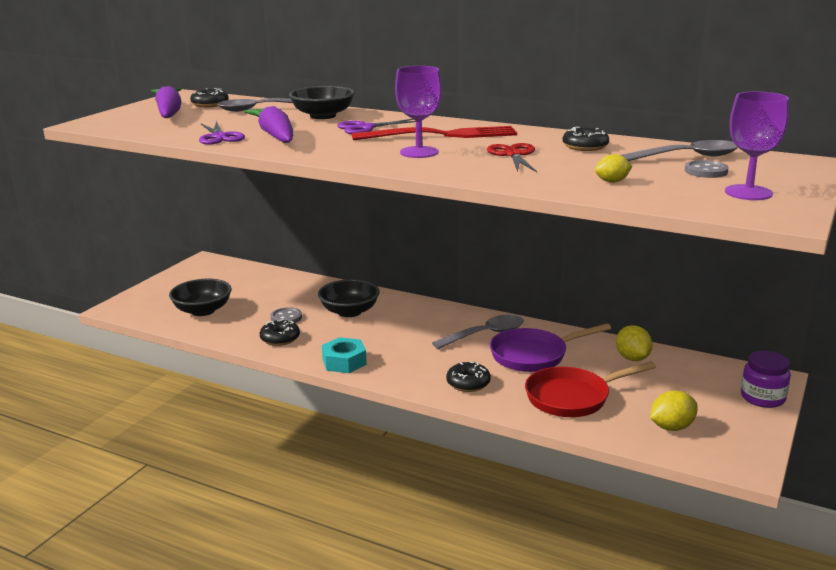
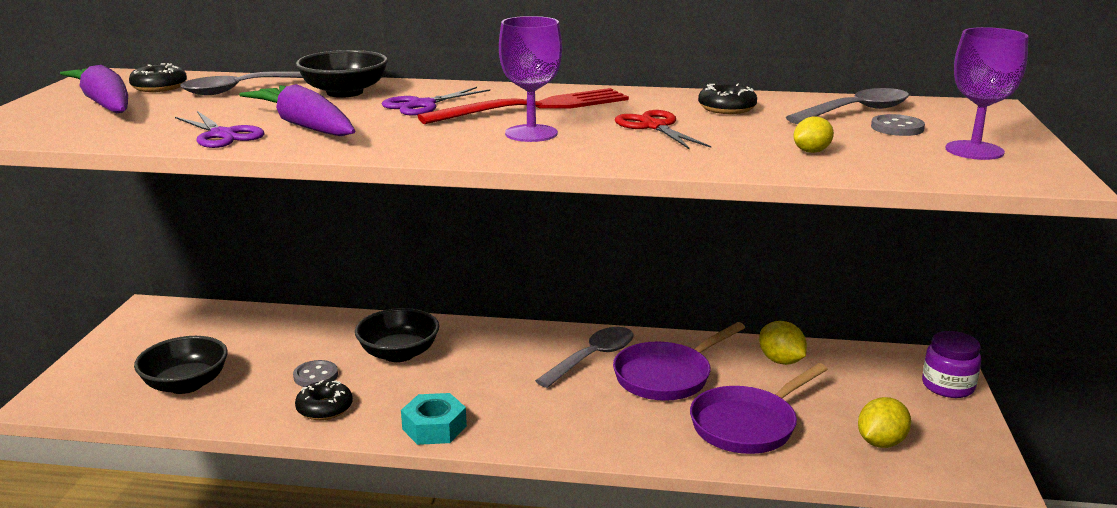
camera: 20 degrees left, 0 degrees up
black donut [446,362,491,392] -> none
red pan [525,361,656,417] -> purple pan [690,363,827,454]

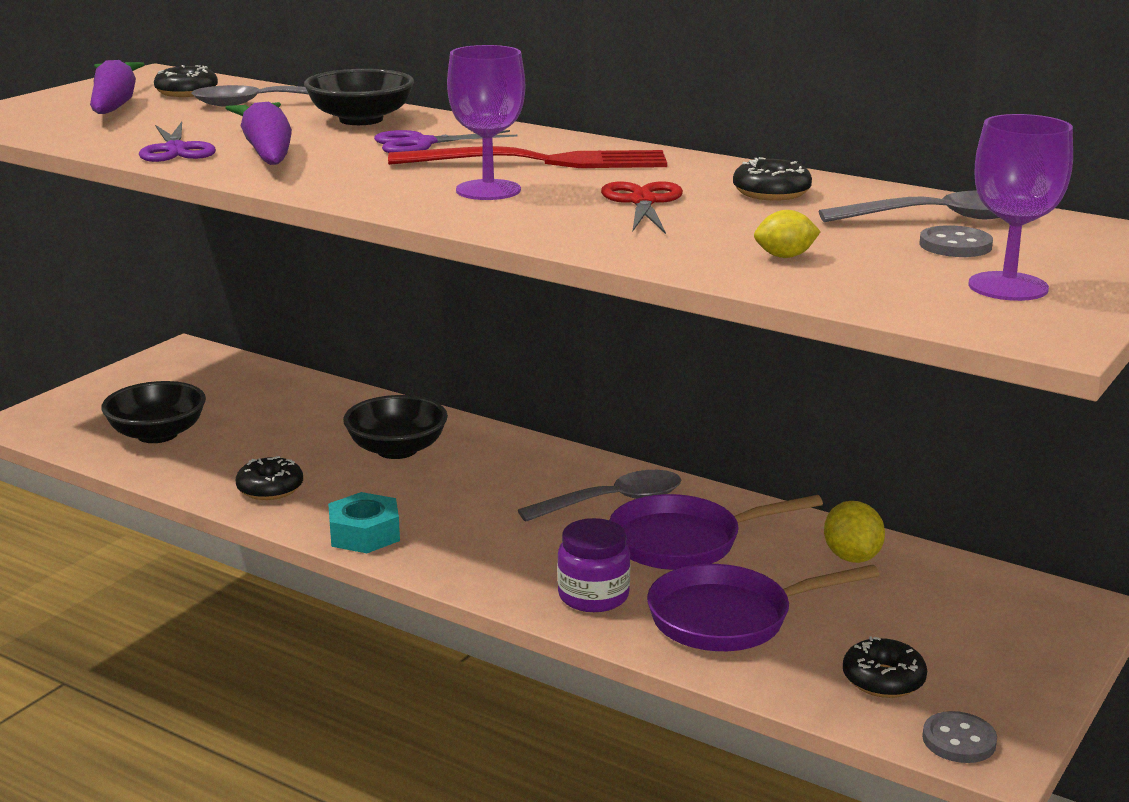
camera: 25 degrees right, 0 degrees up
grey button [293,360,338,387] -> grey button moved to [922,711,997,763]
yellow lemon [858,397,911,448] -> black donut [843,636,927,698]
purple jar [922,331,981,398] -> purple jar moved to [557,518,630,612]

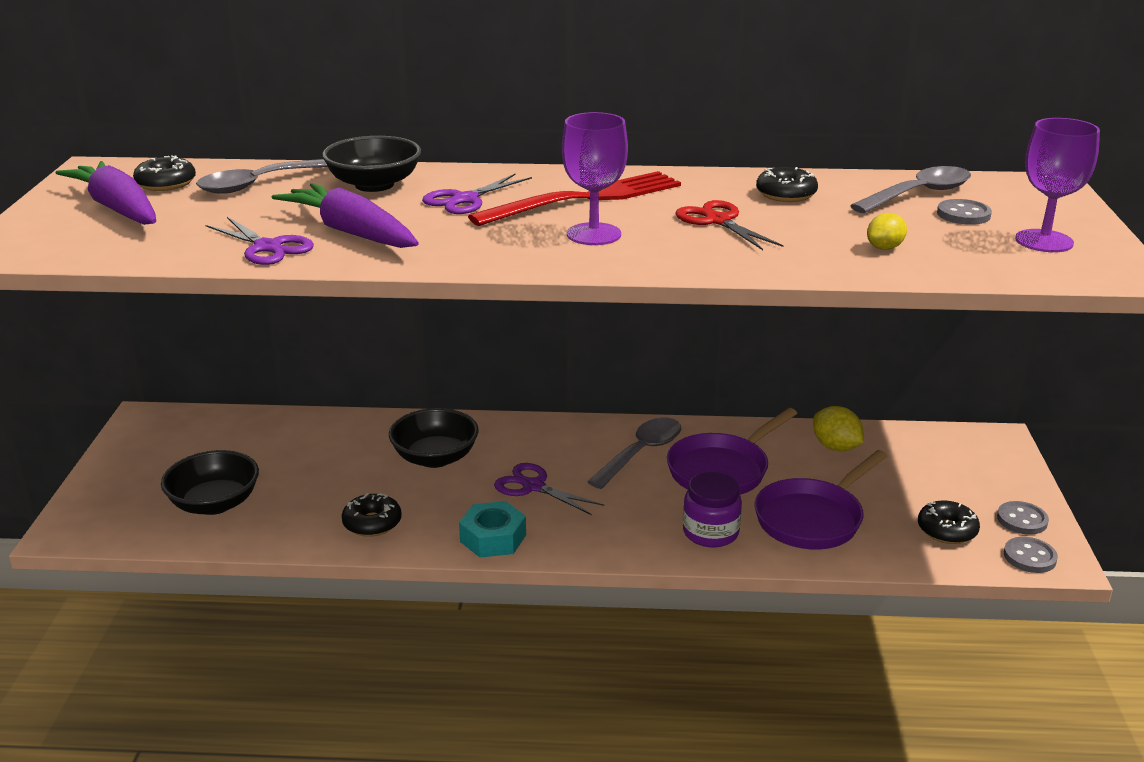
camera: 30 degrees left, 5 degrees up
none -> purple scissors [494,463,604,515]
none -> grey button [997,501,1049,535]

